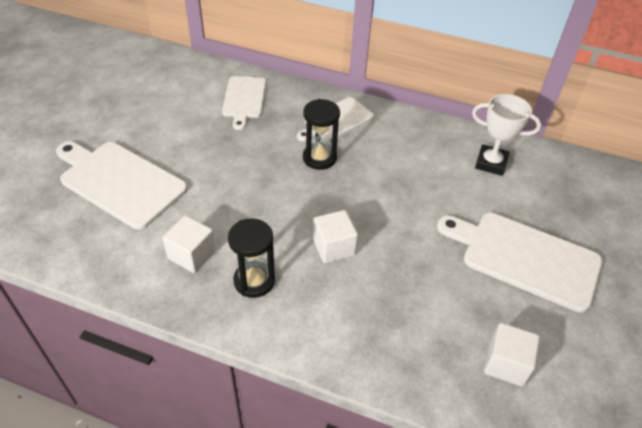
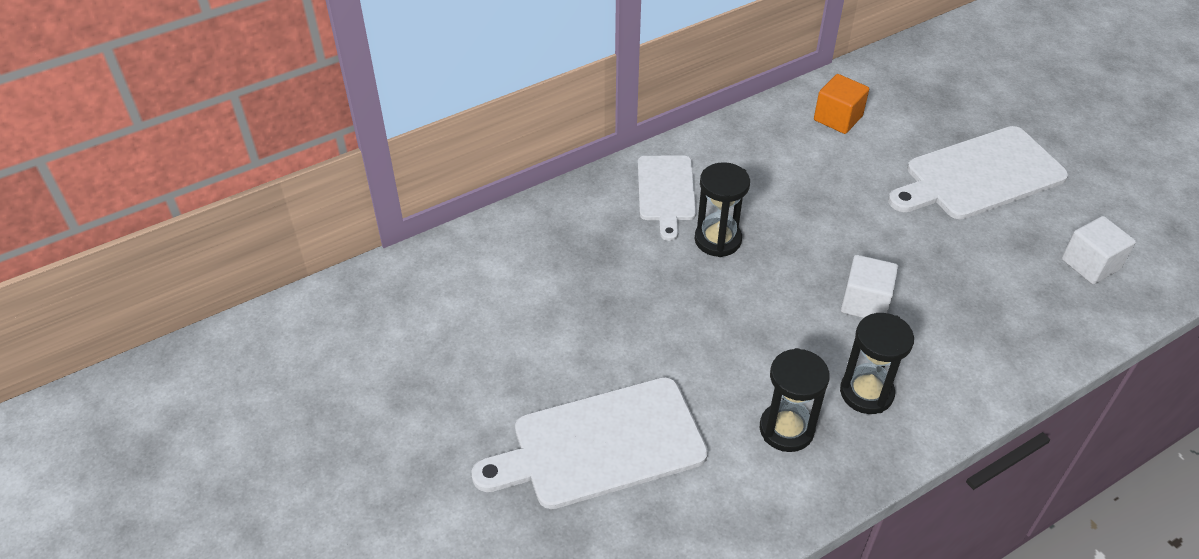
camera: 50 degrees left, 0 degrees up
white cube [162,215,216,273] -> black hourglass [760,348,830,452]
white cutting board [222,76,266,130] -> none
white trophy [472,94,541,176] -> orange cube [814,74,869,134]

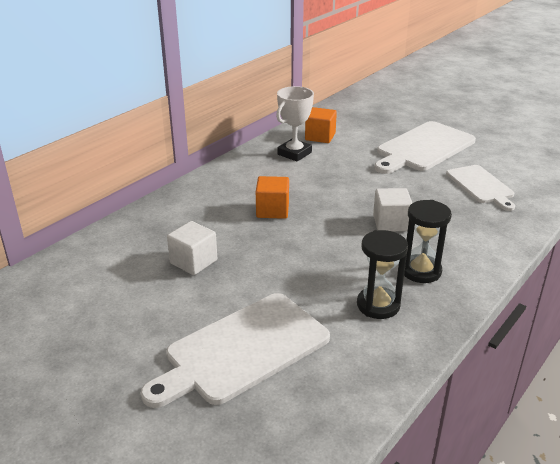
camera: 20 degrees left, 15 degrees down
white cutting board [638,156,696,241] -> white cutting board moved to [446,165,515,211]
black hourglass [695,162,750,257] -> orange cube [256,176,289,219]
white cube [1062,216,1136,284] -> white cube moved to [167,221,217,275]
none -> white trophy [276,86,314,161]

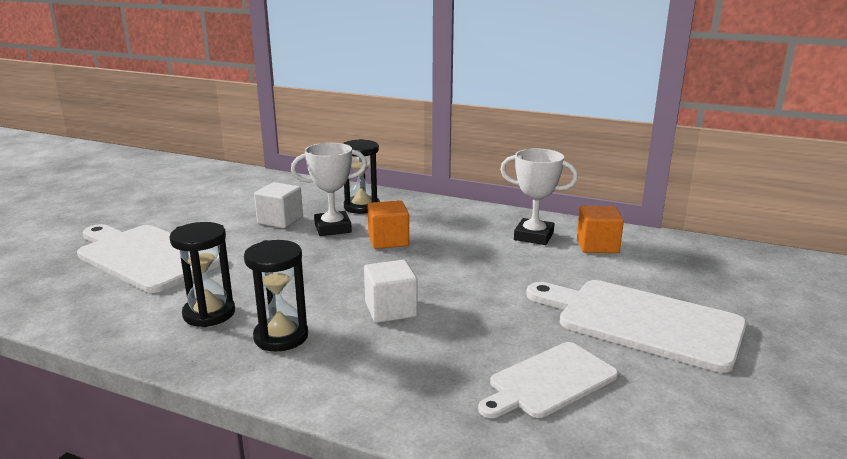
camera: 75 degrees right, 10 degrees down
none -> white trophy [291,143,367,236]
none -> black hourglass [342,139,380,214]

